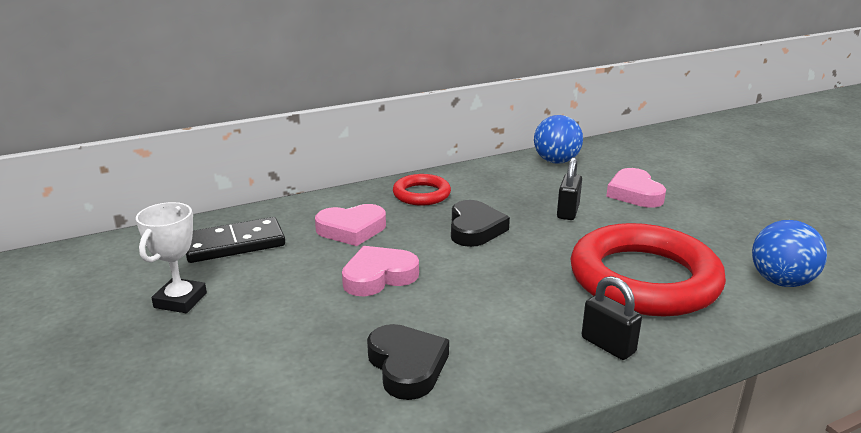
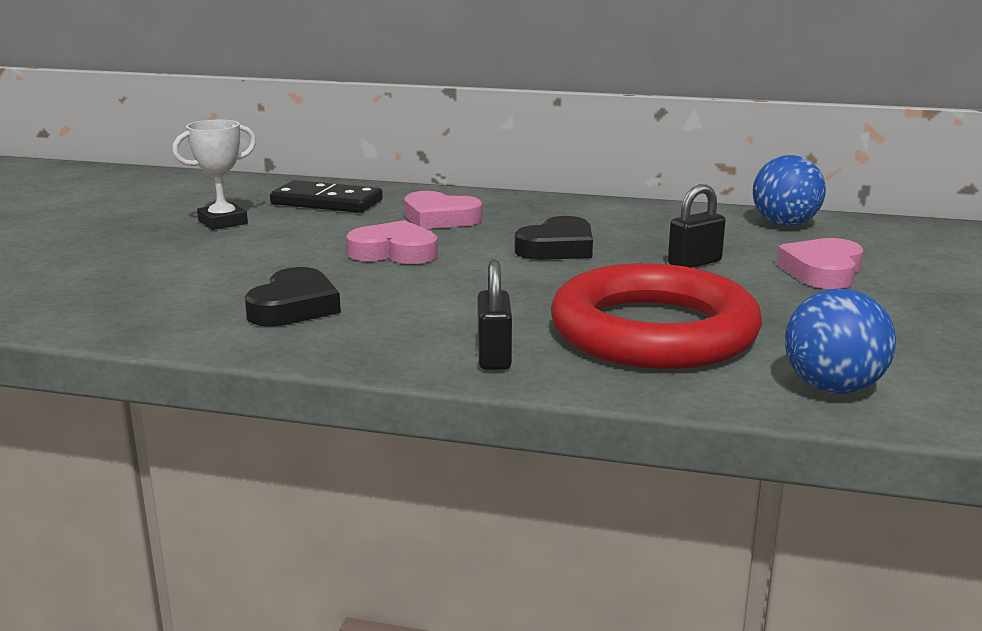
camera: 40 degrees right, 5 degrees down
red ring [393,174,451,206] -> none

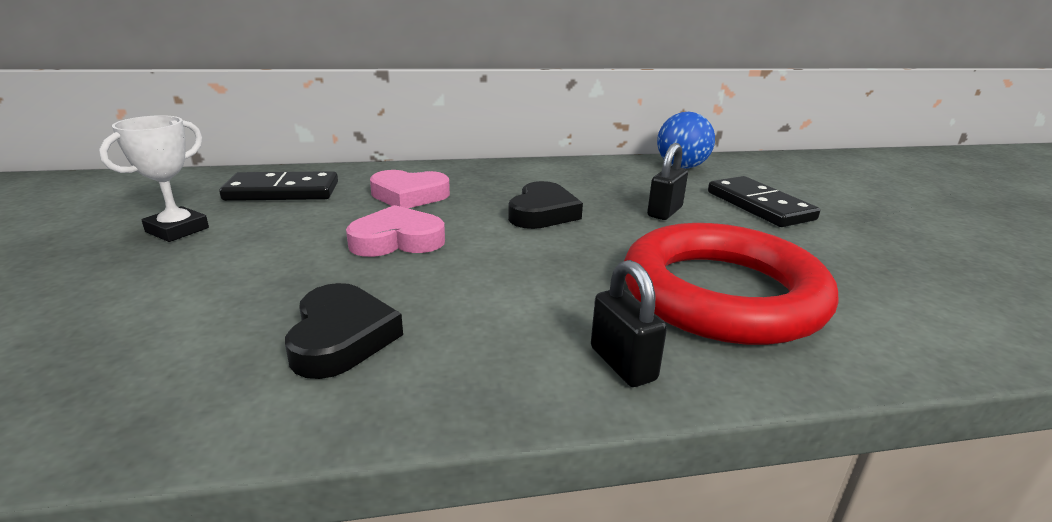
camera: 25 degrees left, 5 degrees up
pink heart [776,238,863,289] -> black domino [708,176,820,227]
blue ball [785,288,896,394] -> none

